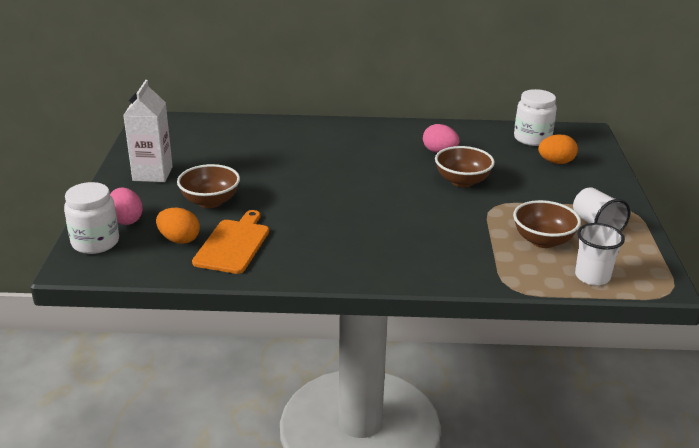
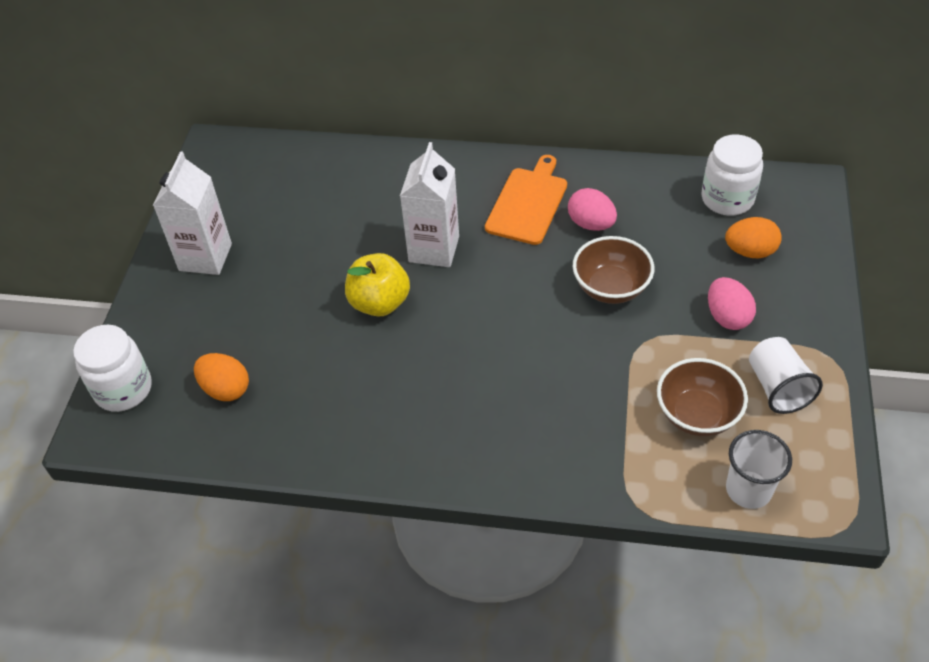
camera: 10 degrees right, 20 degrees up
pink egg [110,188,143,225] -> pink egg moved to [708,277,756,330]
brown bowl [177,164,240,208] -> none
orange cutting board [192,210,269,274] -> orange cutting board moved to [485,155,567,245]
none -> yellow apple [345,253,410,317]
none -> white carton [400,142,459,267]

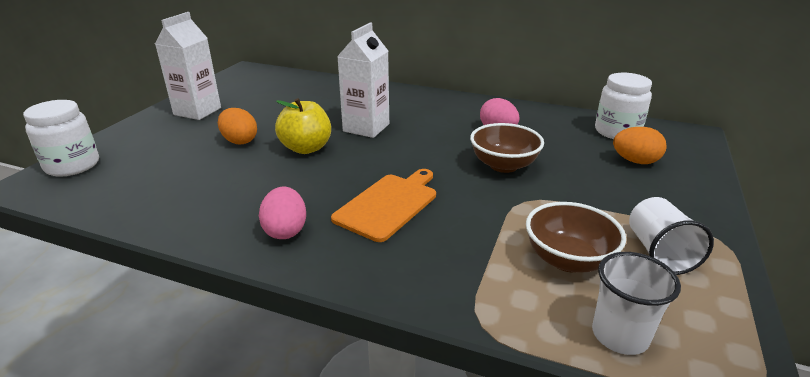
camera: 10 degrees right, 20 degrees down
orange egg [194,353,249,401] -> orange egg moved to [218,108,257,144]
orange cutting board [485,155,567,245] -> orange cutting board moved to [331,169,436,242]
pink egg [708,277,756,330] -> pink egg moved to [259,186,306,239]

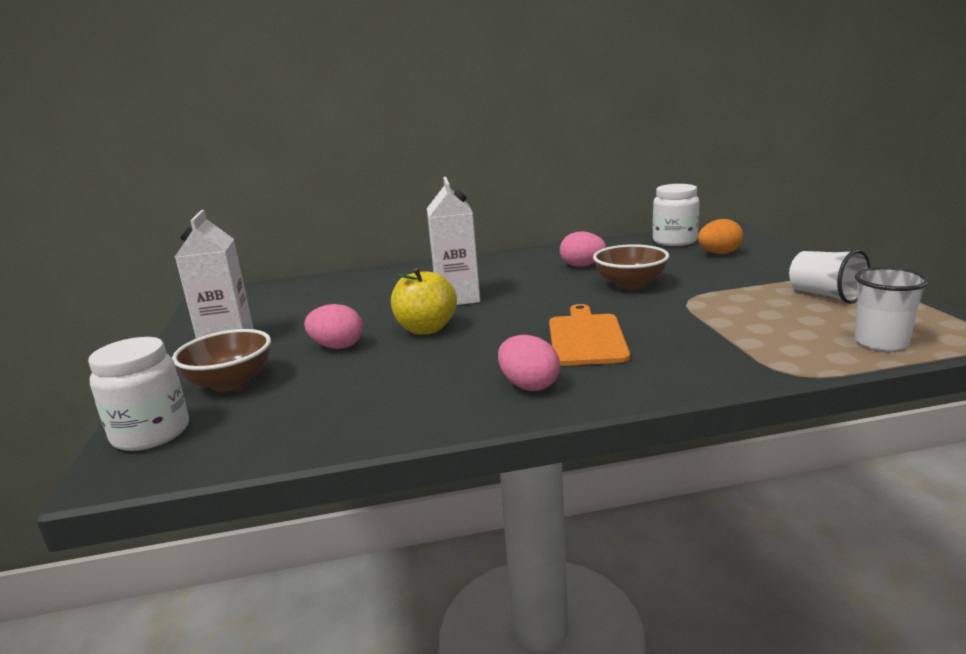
camera: 30 degrees left, 10 degrees down
orange egg [218,108,257,144] -> pink egg [304,304,363,349]
brown bowl [526,202,626,273] -> brown bowl moved to [172,329,271,392]

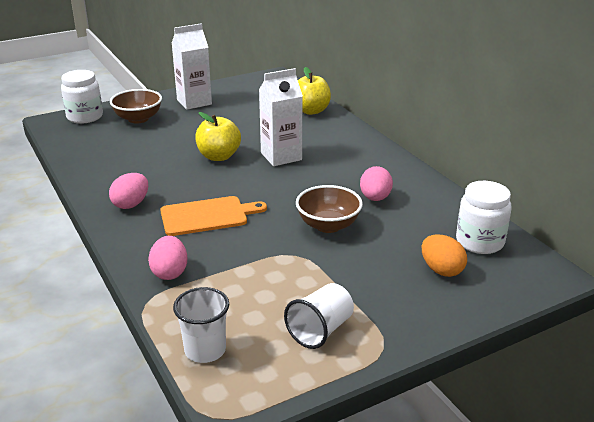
camera: 70 degrees right, 10 degrees up
pink egg [304,304,363,349] -> pink egg moved to [148,236,187,280]
none -> yellow apple [298,67,331,115]

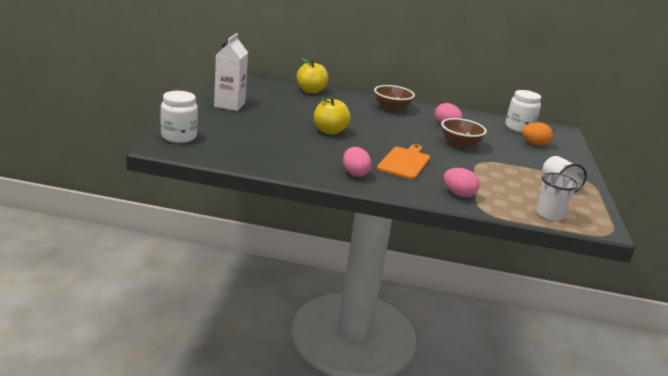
camera: 55 degrees left, 5 degrees down
brown bowl [110,89,162,124] -> brown bowl moved to [374,85,415,111]
white carton [259,68,303,166] -> none

